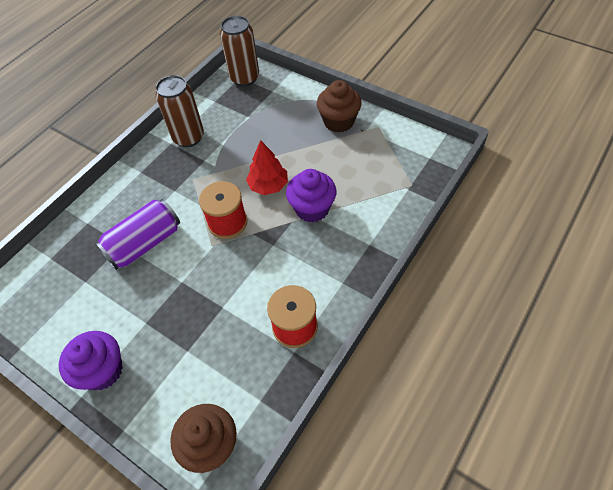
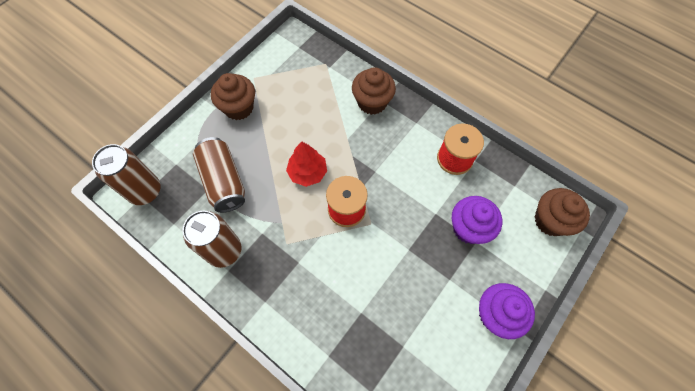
camera: 90 degrees left, 10 degrees up
purple can [95,199,180,270] -> none
purple cupcake [286,169,336,222] -> purple cupcake moved to [452,196,502,244]
none -> brown can [193,137,245,213]
none -> brown cupcake [352,67,396,115]

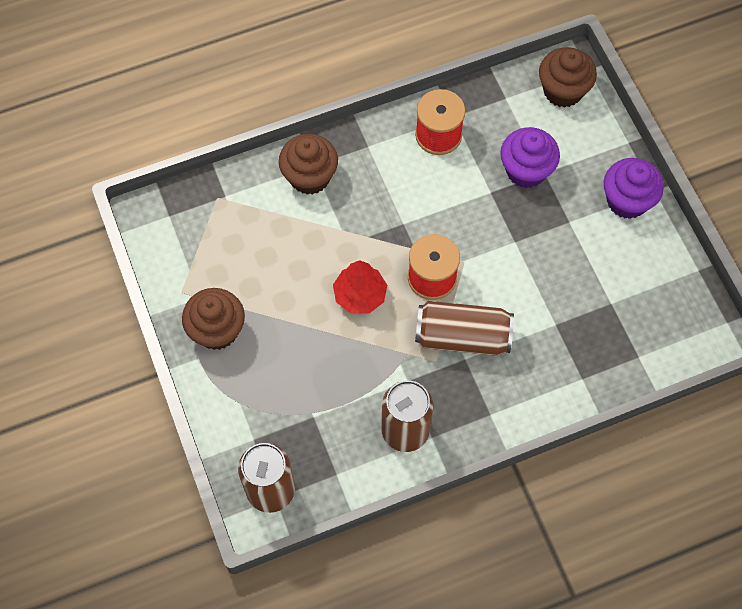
camera: 60 degrees left, 0 degrees up
brown can [193,137,245,213] -> brown can moved to [415,301,514,356]

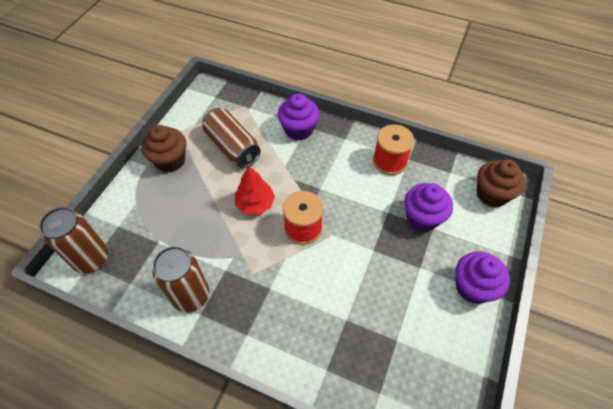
camera: 45 degrees right, 10 degrees down
brown cupcake [279,134,338,195] -> purple cupcake [278,93,320,141]
brown can [415,301,514,356] -> brown can moved to [202,108,261,168]

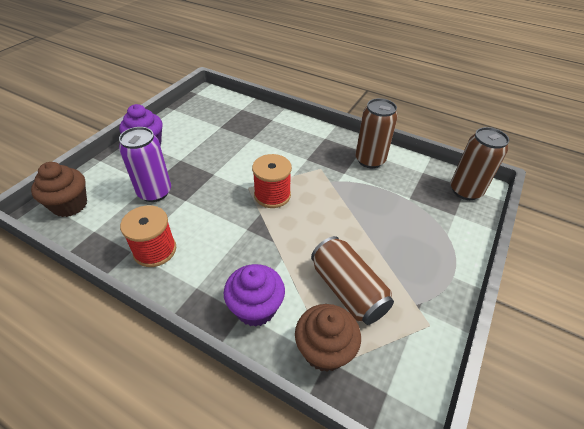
camera: 175 degrees left, 10 degrees down
brown cupcake [142,125,186,173] -> brown cupcake moved to [295,304,361,372]
red tree [235,166,275,215] -> none
purple cupcake [404,183,453,232] -> purple can [119,127,171,202]

